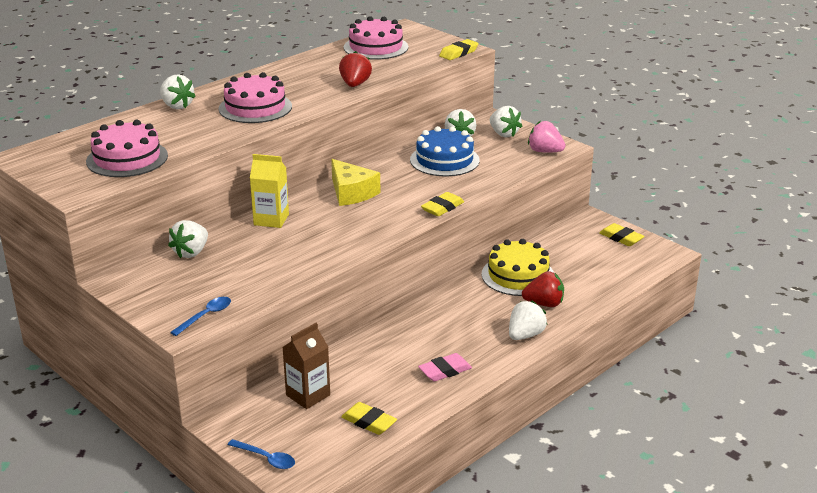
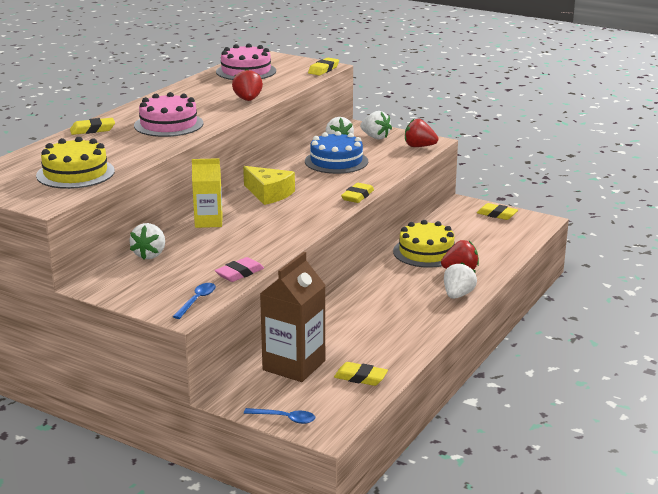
camera: 15 degrees left, 5 degrees down
pink cake [86,120,168,177] -> yellow cake [36,137,115,189]
white strawberry [160,75,196,109] -> yellow eraser [70,118,115,135]
brown carton [282,323,330,409] -> brown carton [260,252,326,382], size x1.56
pink eraser [418,353,472,381] -> pink eraser moved to [215,257,264,282]
pink strawberry [528,121,566,153] -> red strawberry [405,119,438,147]

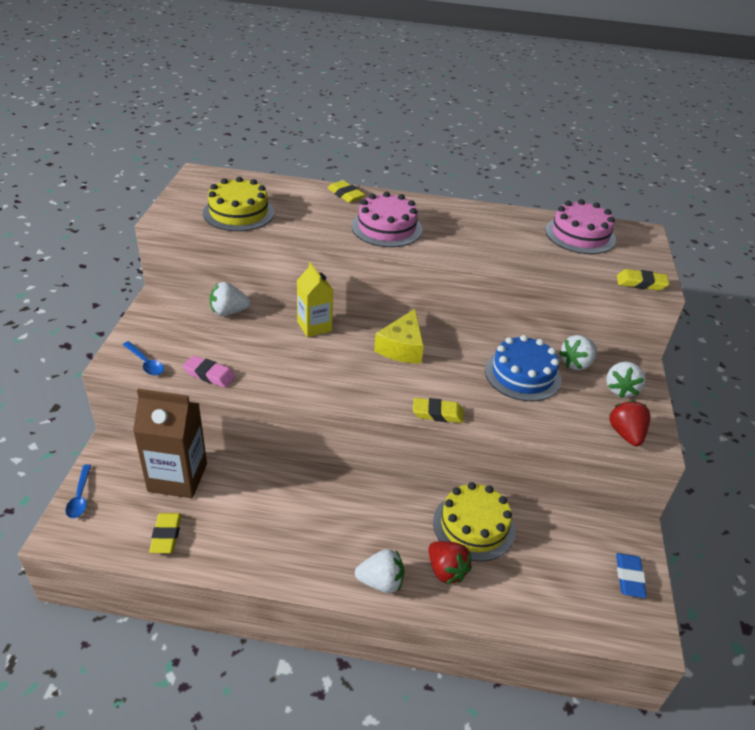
camera: 65 degrees right, 15 degrees up
blue spoon [173,283,216,319] -> blue spoon turned 45 degrees clockwise [123,341,164,376]
red strawberry [232,69,263,101] -> none
yellow eraser [477,203,518,220] -> blue eraser [616,553,647,598]

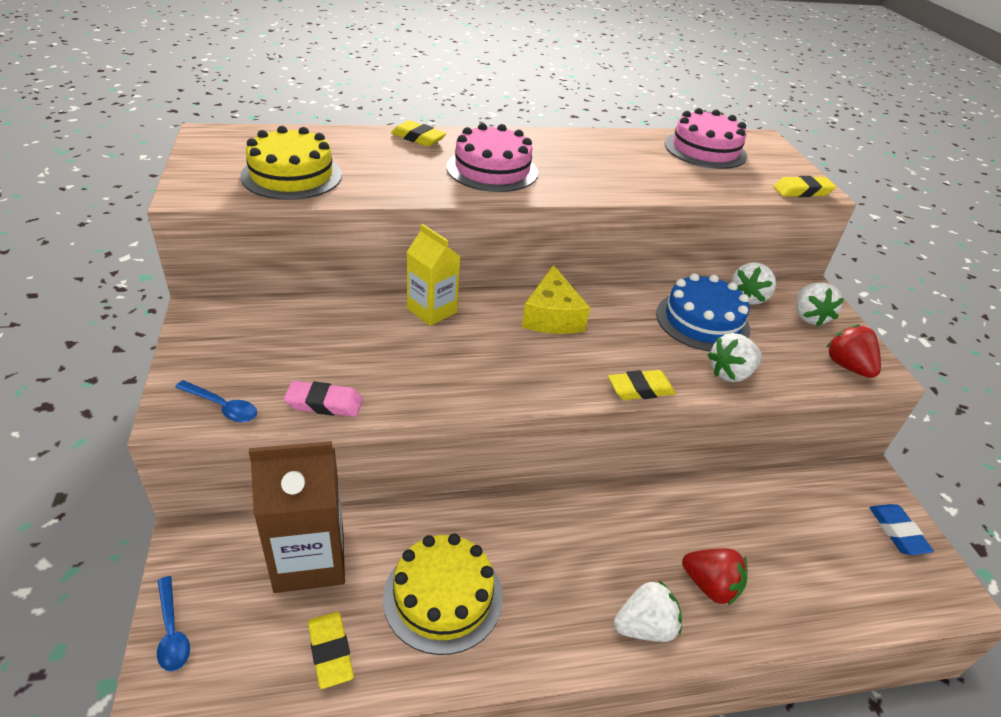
camera: 20 degrees left, 0 degrees up
white strawberry [210,282,250,316] -> white strawberry moved to [708,333,762,382]
yellow cake [433,482,516,562] -> yellow cake moved to [383,534,503,655]

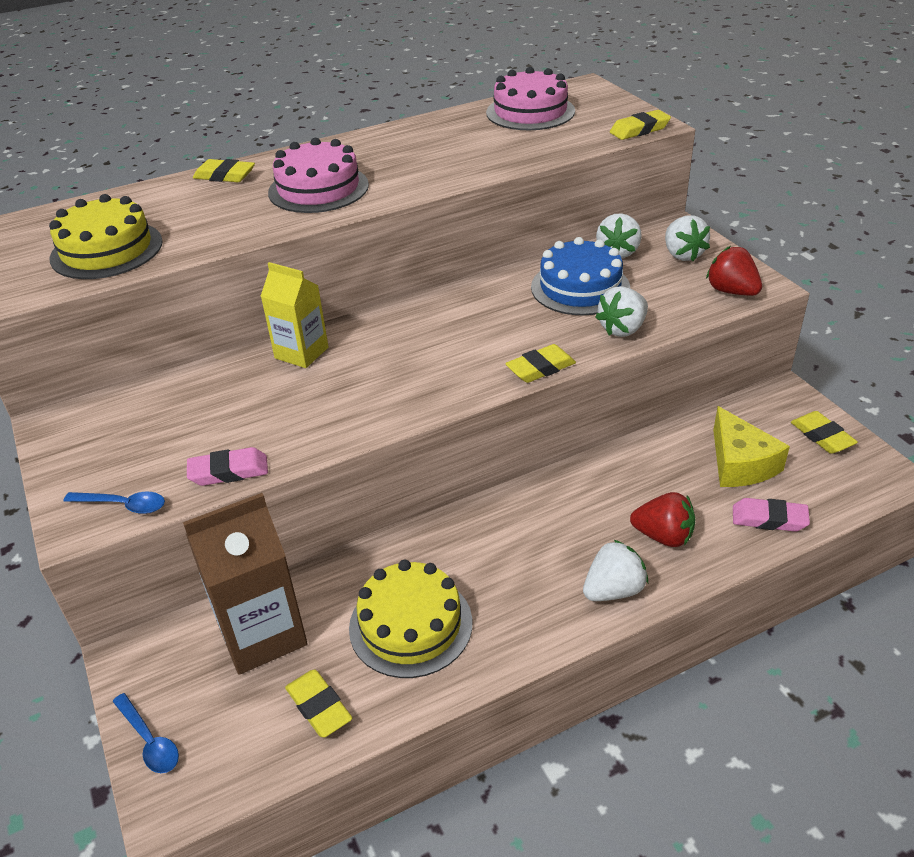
camera: 10 degrees left, 0 degrees up
yellow cheese [522,265,590,334] -> yellow cheese moved to [713,406,790,487]
blue eraser [869,504,934,555] -> yellow eraser [791,411,858,454]
none -> pink eraser [733,498,810,532]

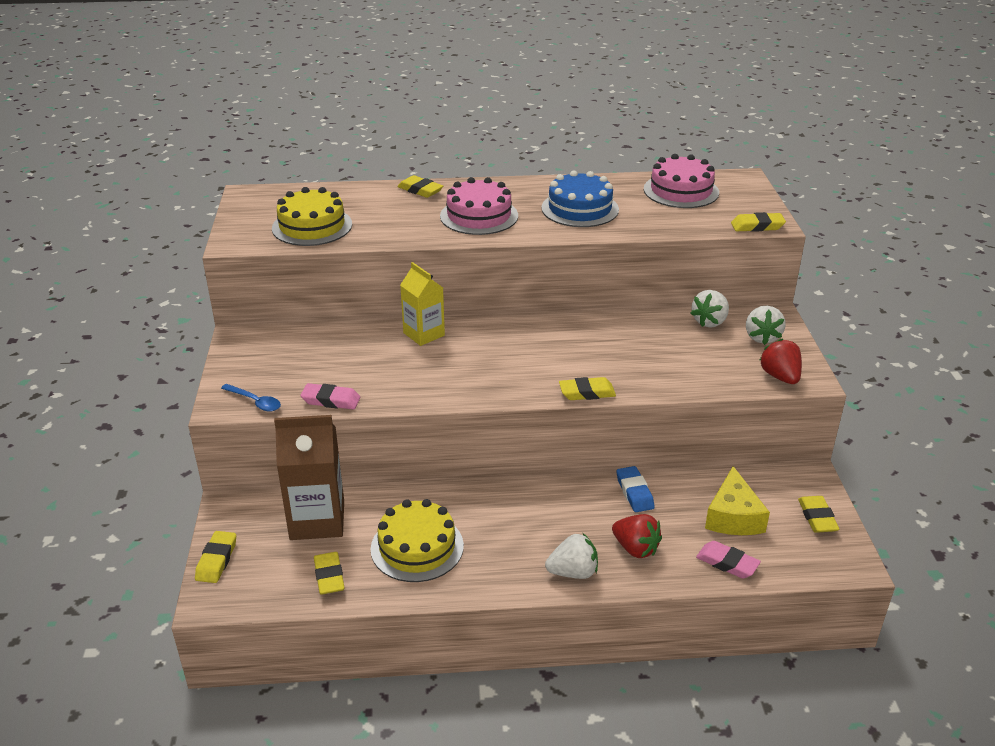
camera: 20 degrees right, 5 degrees down
blue spoon [112,693,179,773] -> yellow eraser [195,531,236,583]
blue cake [531,237,630,315] -> blue cake moved to [541,170,619,227]
white strawberry [595,286,648,337] -> none
none -> blue eraser [616,466,655,512]

